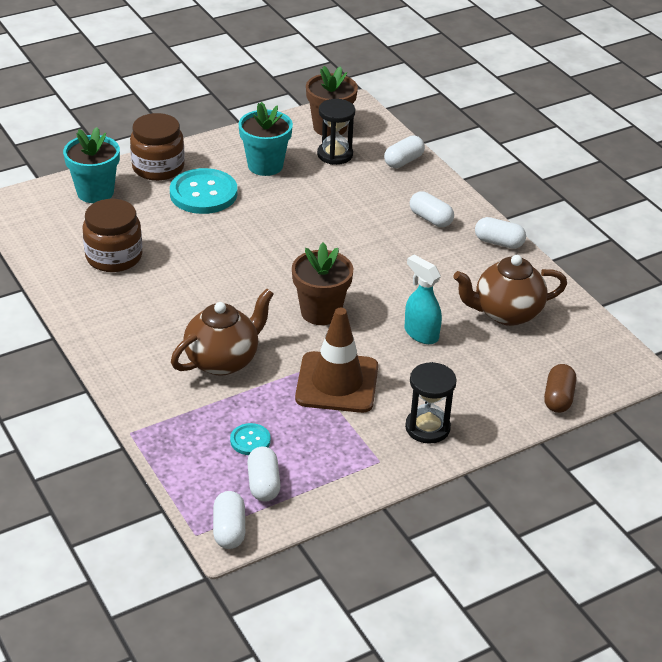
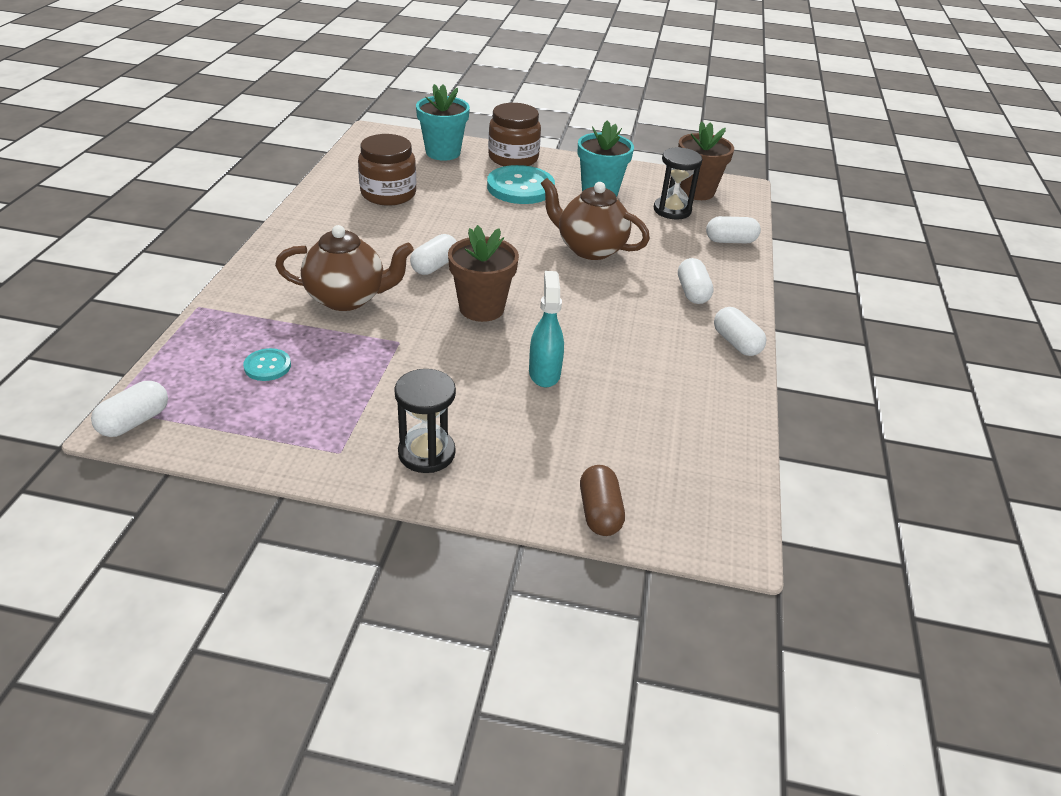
camera: 40 degrees right, 0 degrees up
white capsule [247,447,281,502] -> white capsule moved to [410,234,457,275]
brown traffic cone [295,308,378,413] -> none
brown teapot [453,255,567,326] -> brown teapot moved to [541,178,650,260]
brown capsule [544,364,576,413] -> brown capsule turned 60 degrees counterclockwise [580,465,625,536]

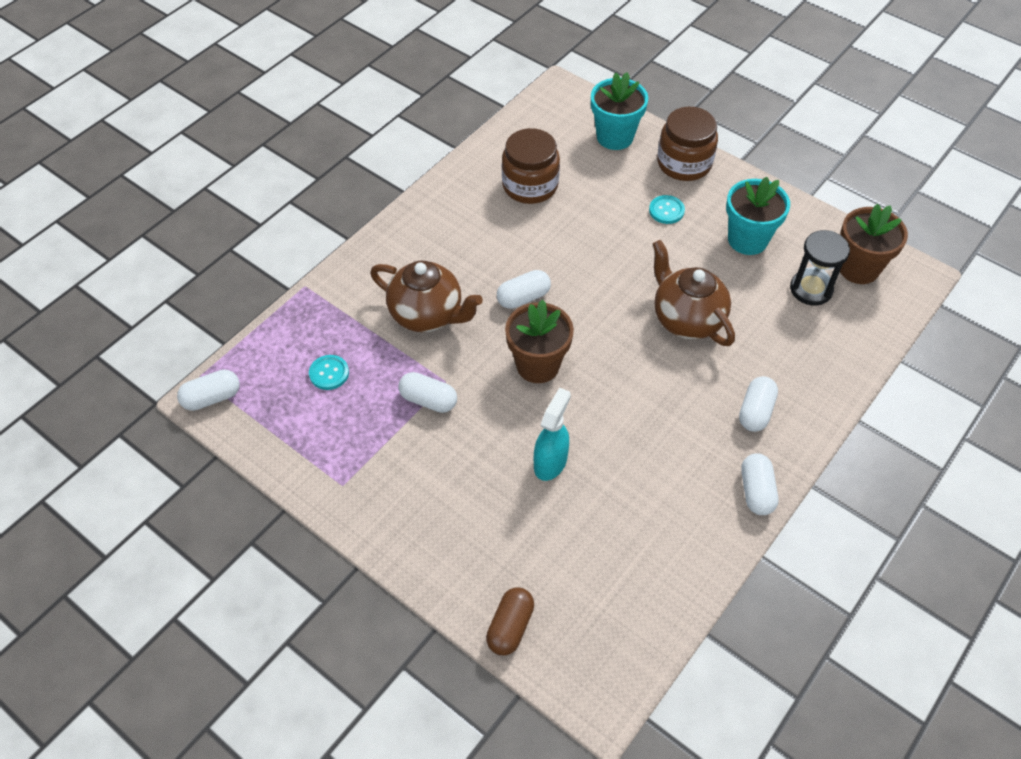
camera: 30 degrees right, 15 degrees up
black hourglass [394,369,456,473] -> none
turquoise button [487,165,555,204] -> turquoise button [649,195,685,224], size x0.49
white capsule [706,216,761,243] -> white capsule moved to [399,372,457,413]

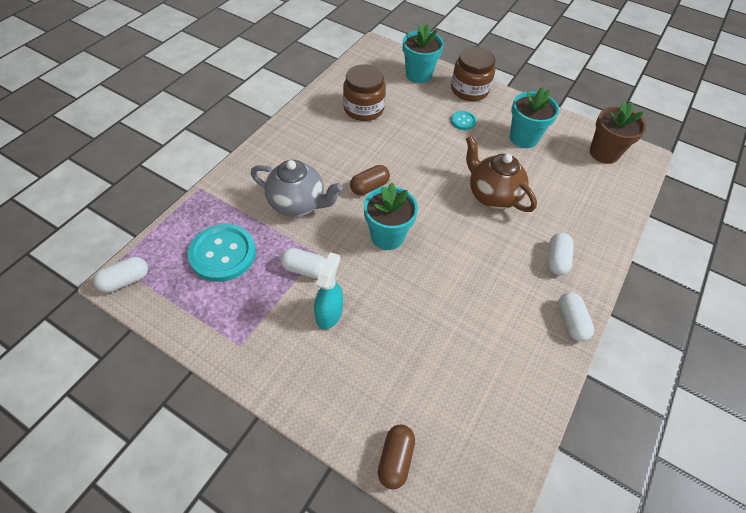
camera: 10 degrees left, 0 degrees up
turquoise button [309,355,349,390] -> turquoise button [188,224,256,282], size x2.05
brown teapot [370,261,483,332] -> grey teapot [251,160,343,217]
white capsule [497,270,551,309] -> brown capsule [350,165,390,195]
brown flower pot [505,300,574,383] -> turquoise flower pot [364,183,418,250]
turquoise spray bottle [534,388,571,481] -> turquoise spray bottle moved to [314,252,343,329]
black hourglass [790,230,850,306] -> none

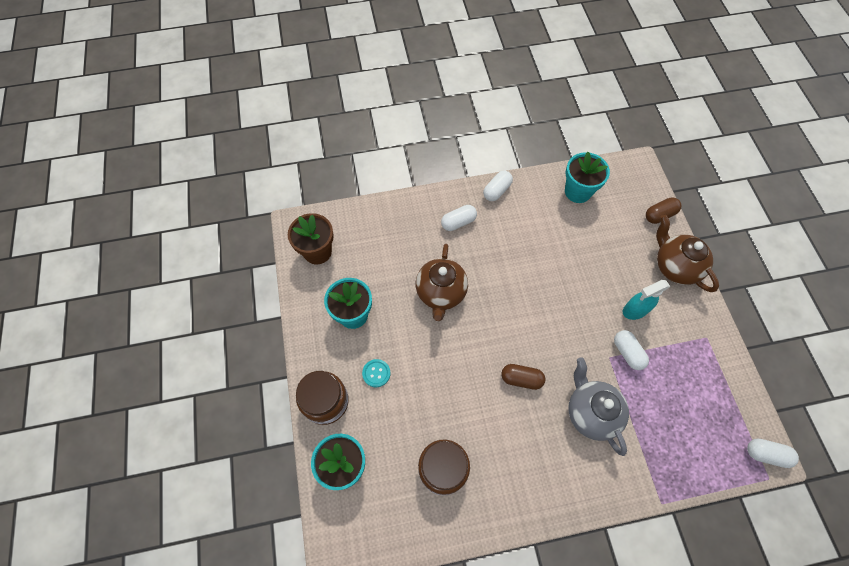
camera: 130 degrees left, 10 degrees up
turquoise button [188,224,256,282] -> none
turquoise flower pot [364,183,418,250] -> turquoise flower pot moved to [565,152,610,203]
none -> brown teapot [656,215,719,292]

